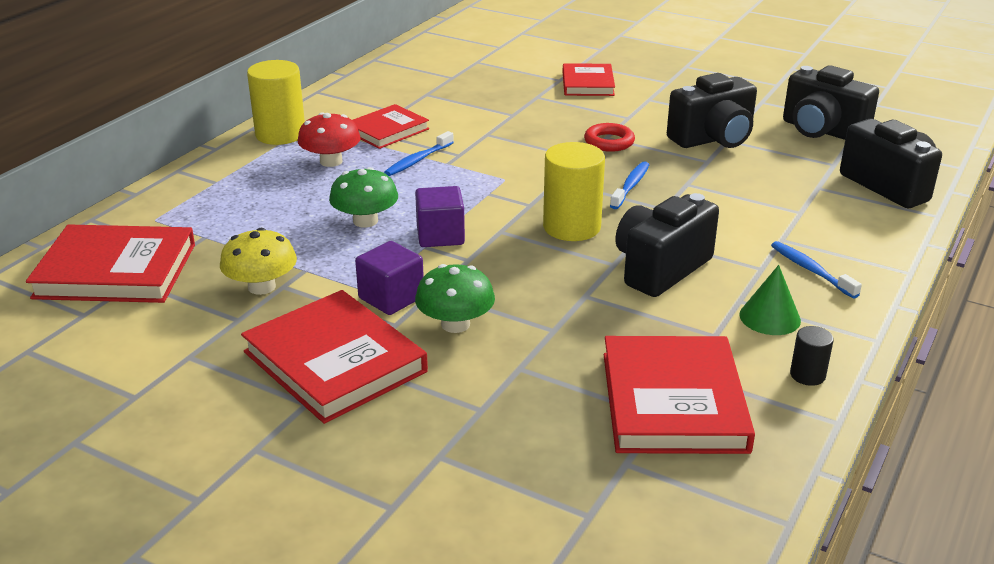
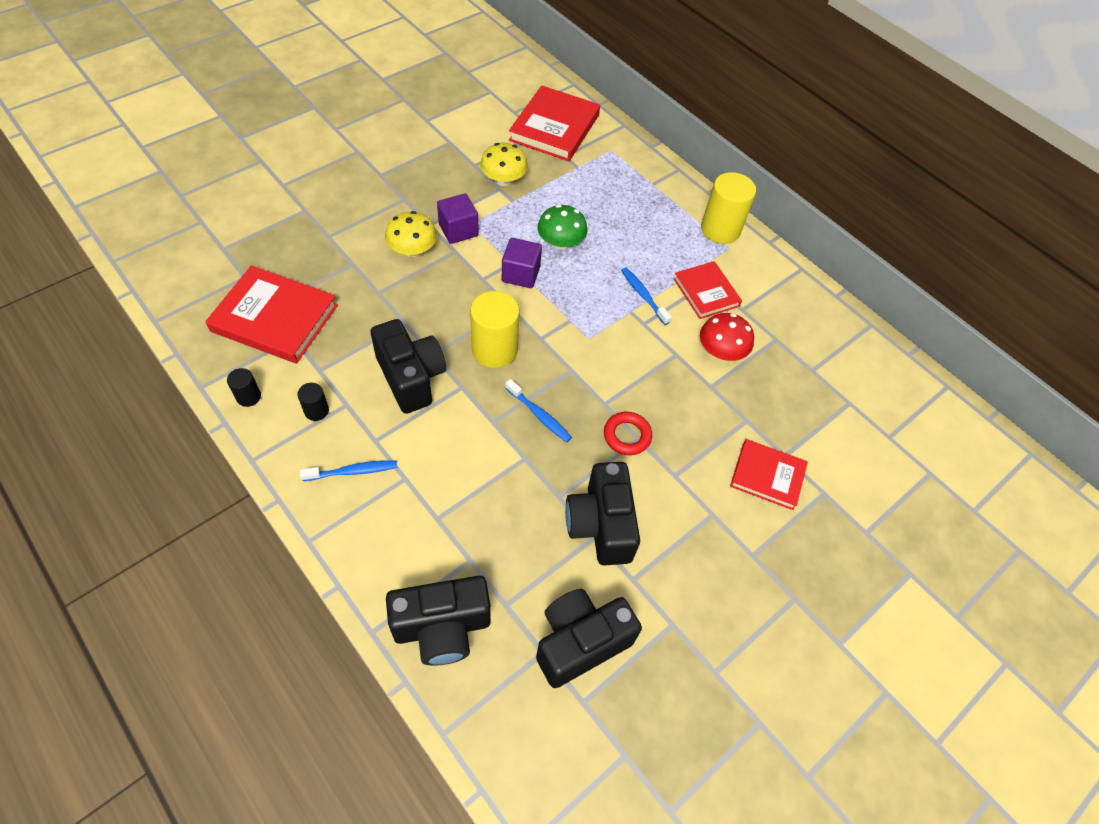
camera: 105 degrees right, 25 degrees up
red book [241,290,428,424] -> none
red mushroom [298,112,361,167] -> red mushroom moved to [700,313,754,361]
green mushroom [415,264,495,333] -> yellow mushroom [385,211,437,257]
green cone [739,265,801,335] -> black cylinder [297,383,329,421]

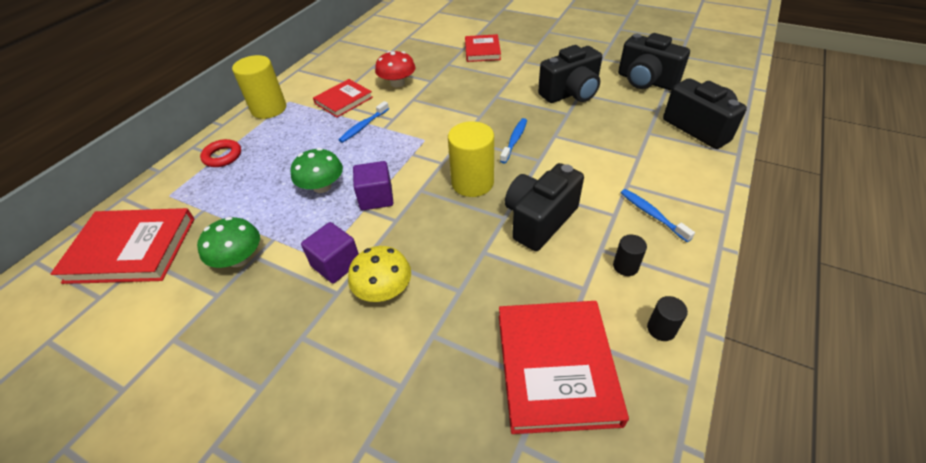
camera: 105 degrees left, 10 degrees down
yellow mushroom [480,143,528,186] -> green mushroom [197,217,260,268]
red ring [604,412,652,455] -> red ring moved to [200,139,241,167]

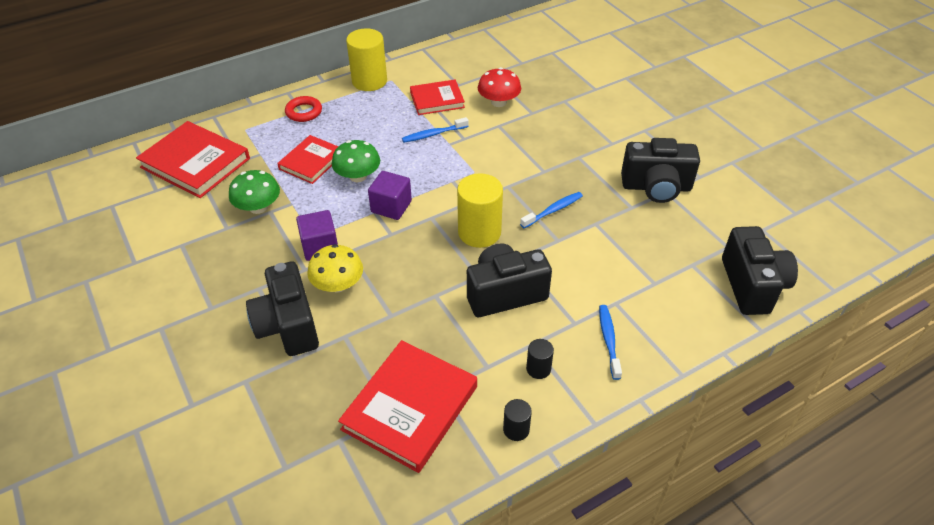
camera: 30 degrees right, 0 degrees up
red book [465,34,501,62] -> red book moved to [277,135,339,184]
black camera [618,33,690,90] -> black camera moved to [246,261,319,356]

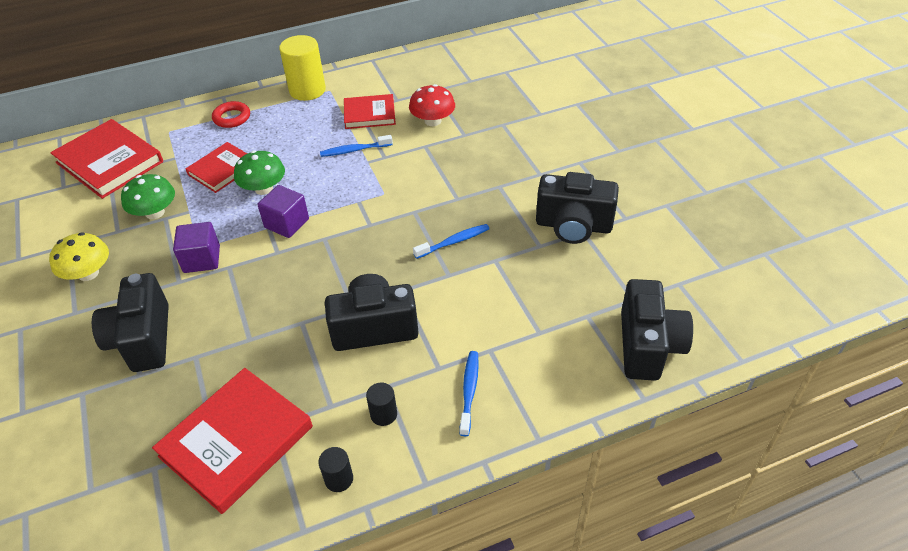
camera: 10 degrees right, 0 degrees up
yellow mushroom [307,244,363,293] -> yellow mushroom moved to [49,232,109,281]
yellow cylinder [457,173,503,248] -> none

